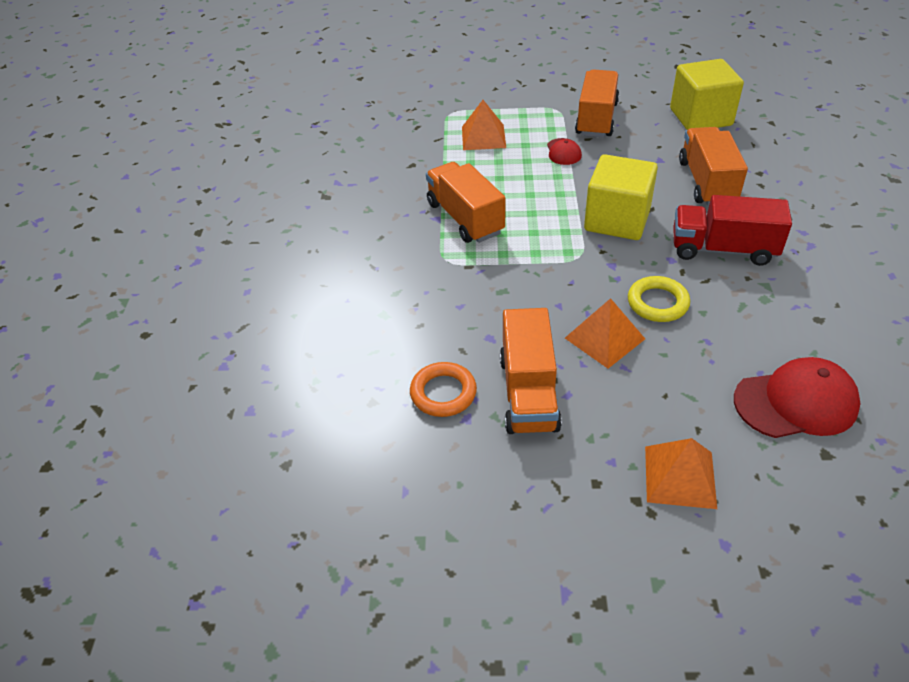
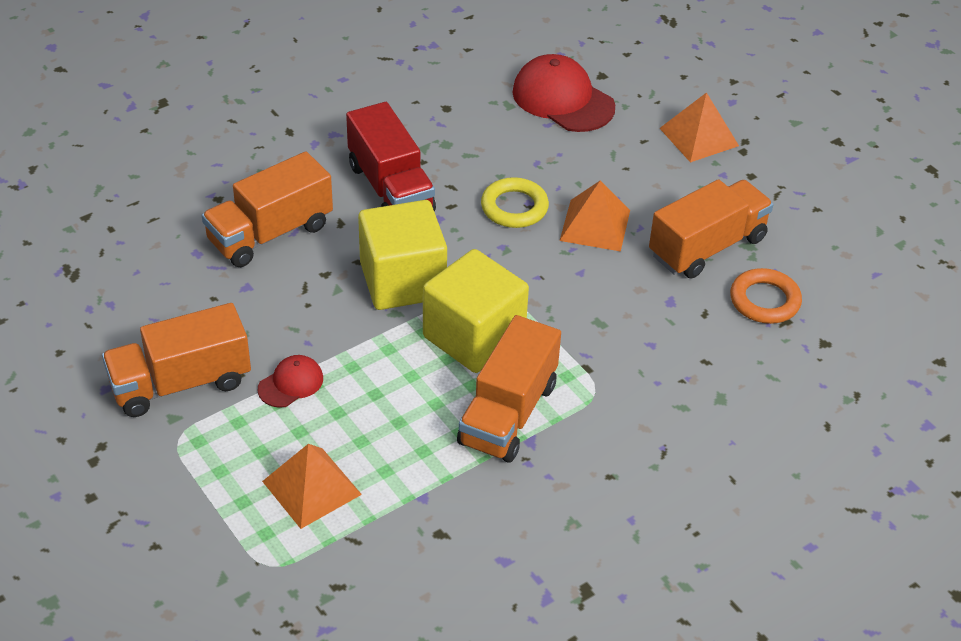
camera: 130 degrees left, 0 degrees up
yellow cube [670,59,744,130] -> yellow cube moved to [423,249,529,373]

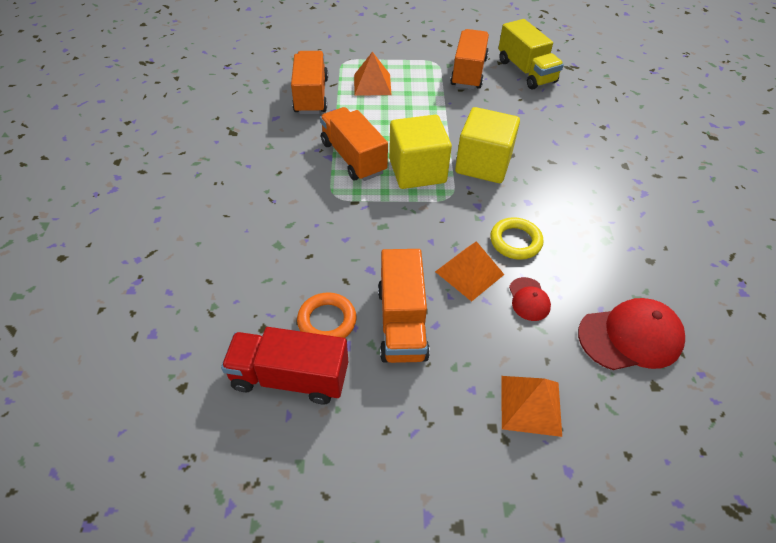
camera: 125 degrees right, 5 degrees up
orange truck [202,151,333,267] -> orange truck moved to [291,51,328,114]
red cap [258,355,323,408] -> red cap moved to [509,277,551,321]
red truck [346,102,436,211] -> red truck moved to [221,327,348,405]
none -> yellow truck [498,19,564,89]

